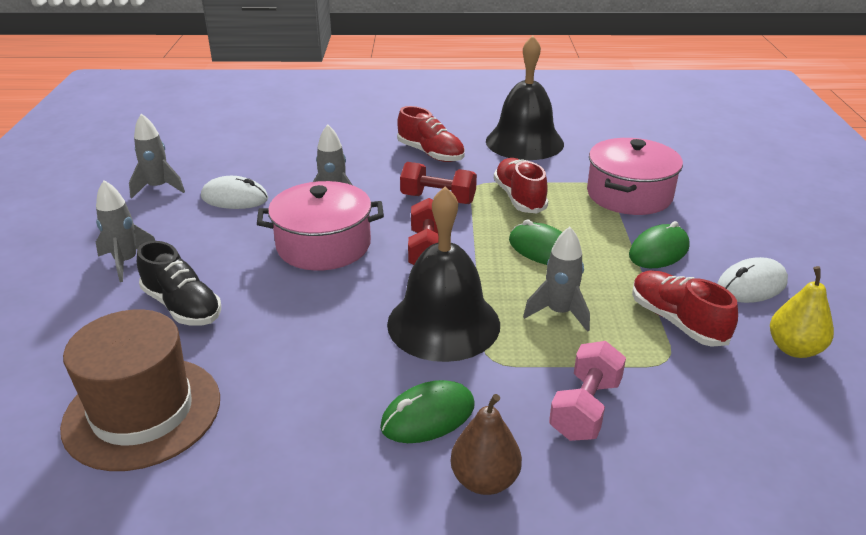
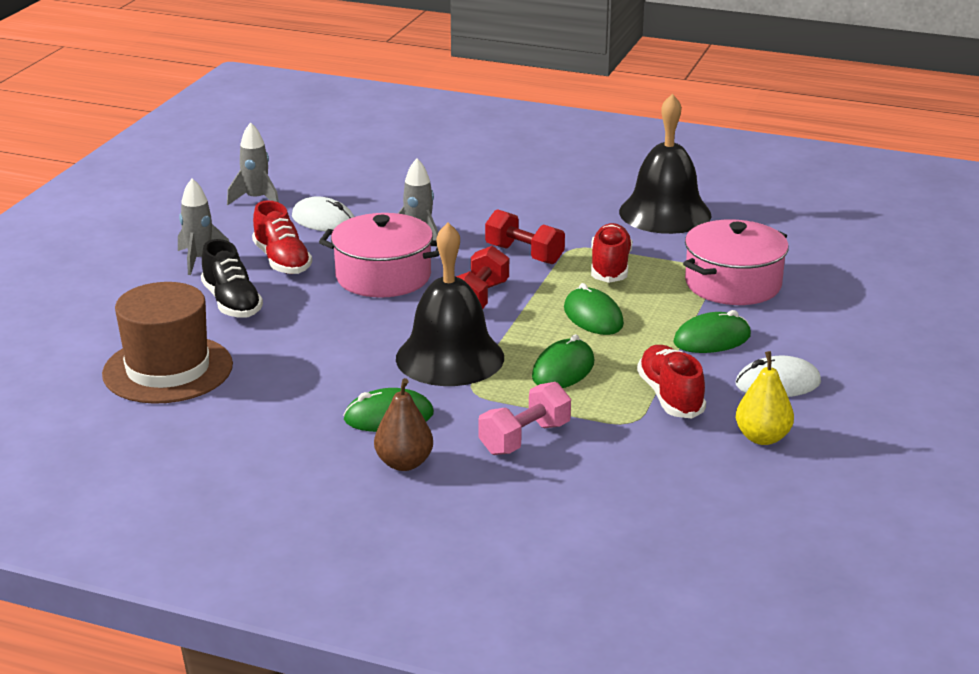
camera: 20 degrees right, 5 degrees down
red shoe [397,106,465,162] -> red shoe moved to [252,200,312,274]
grey rocket [523,227,590,332] -> green mouse [532,334,594,388]

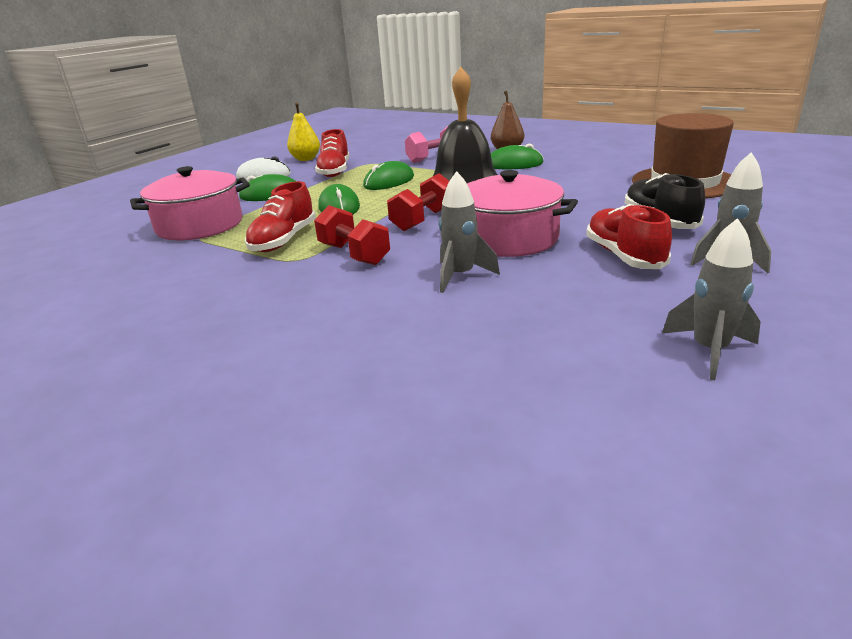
camera: 165 degrees left, 0 degrees up
white mouse [292,196,355,232] -> none
black bell [619,93,711,234] -> none

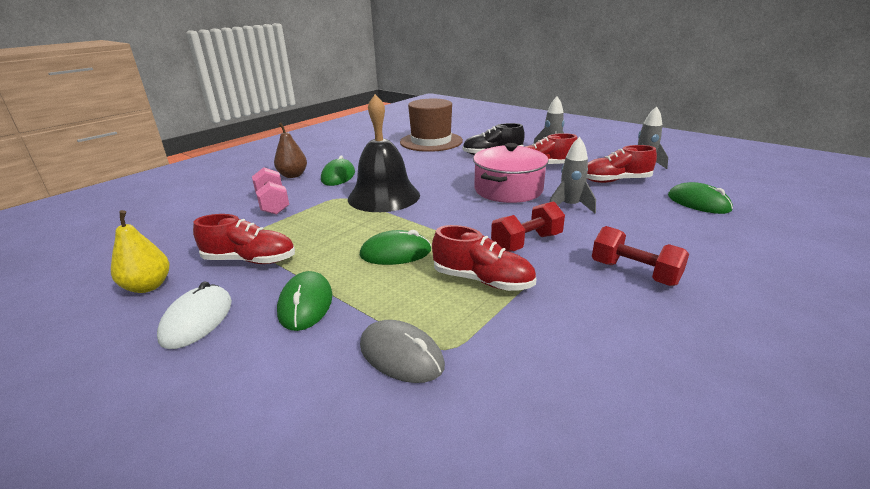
camera: 85 degrees left, 0 degrees up
pink pot [130,166,250,240] -> grey mouse [360,320,445,383]
green mouse [363,161,414,190] -> green mouse moved to [668,182,733,214]
red dumbbell [387,173,449,231] -> red dumbbell moved to [592,226,689,286]
none -> red shoe [587,145,657,183]

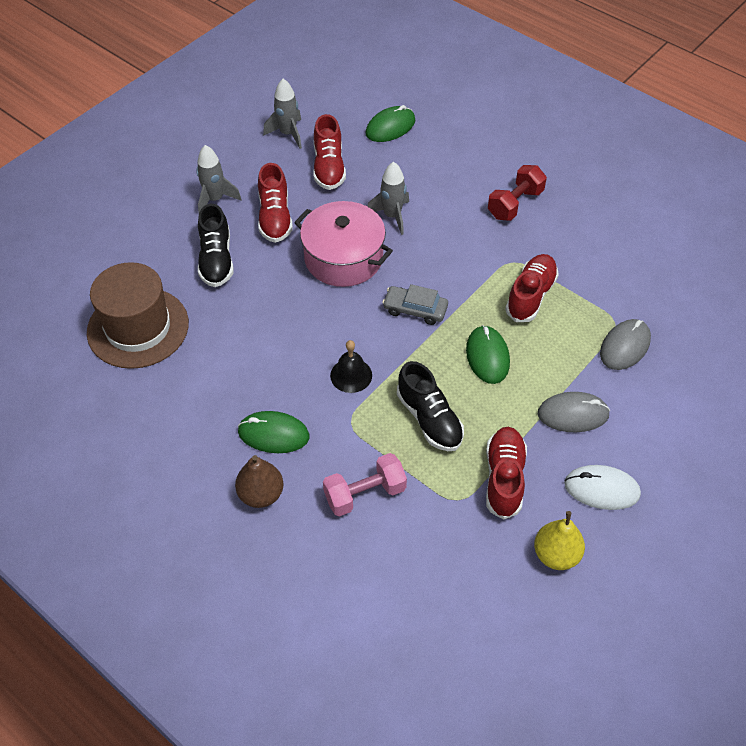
camera: 90 degrees left, 25 degrees up
green mouse [277,271,332,331] -> grey mouse [538,392,610,432]
black bell [348,94,420,212] -> black bell [330,340,372,393], size x0.47
red dumbbell [491,201,565,252] -> none
none -> grey car [382,284,448,325]
none -> black shoe [397,361,464,451]

